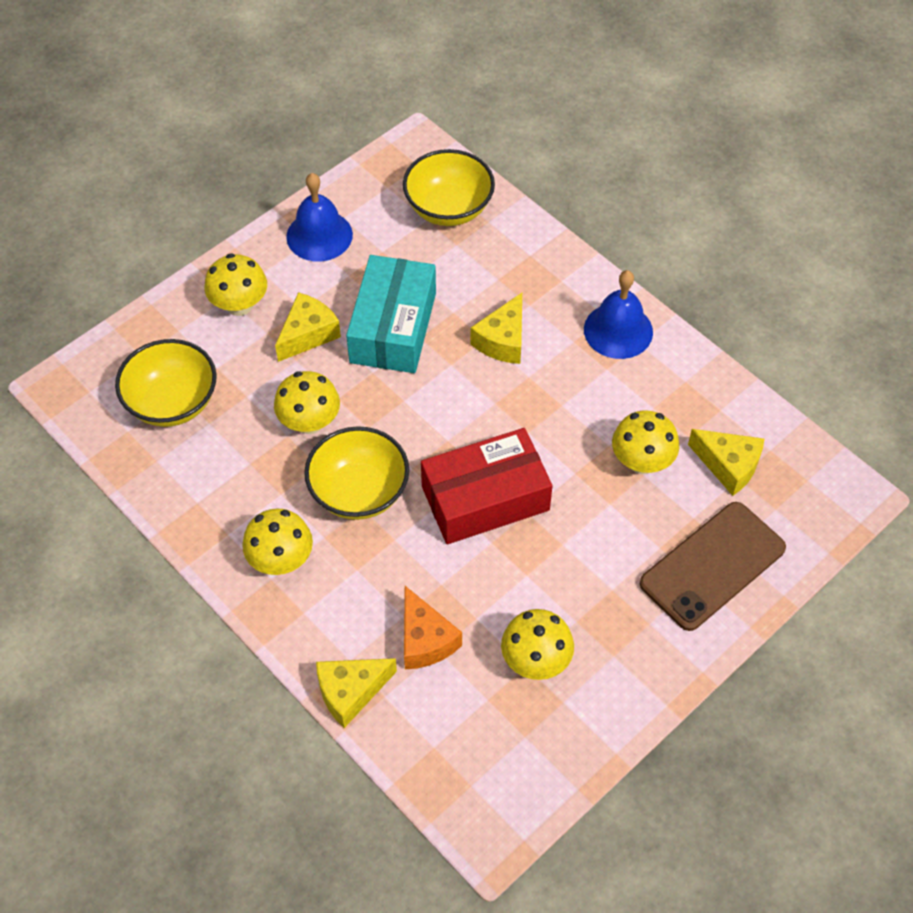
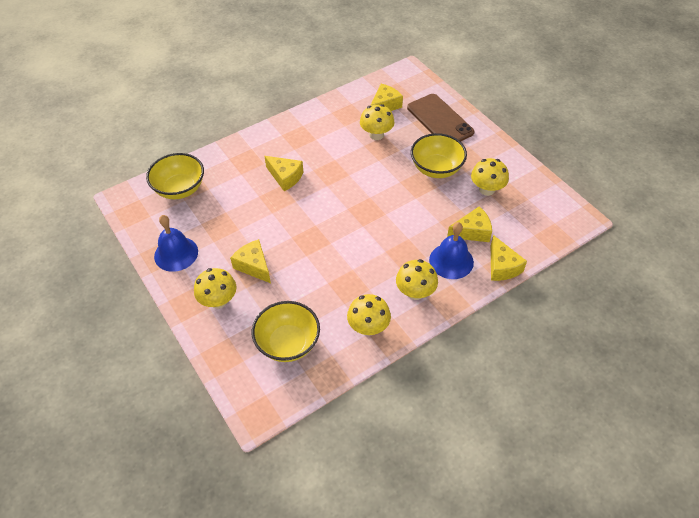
camera: 80 degrees left, 5 degrees down
yellow mushroom [274,371,340,434] -> yellow mushroom moved to [347,294,391,336]
yellow bowl [304,426,409,520] -> yellow bowl moved to [411,133,467,178]
turquoise box [346,255,436,373] -> none
orange cheese [404,586,462,669] -> yellow cheese [447,206,492,242]
red box [421,428,553,544] -> none
blue bell [584,270,653,359] -> blue bell moved to [429,222,474,279]

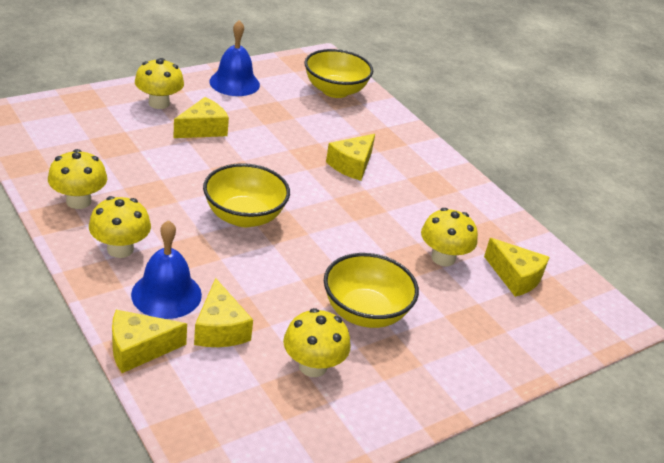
camera: 85 degrees right, 15 degrees down
yellow bowl [252,301,320,362] -> yellow bowl moved to [203,163,290,227]
brown phone [407,94,475,142] -> none

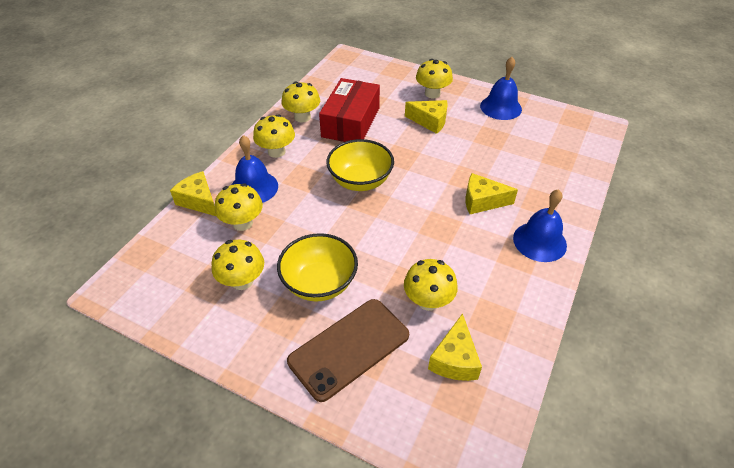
camera: 65 degrees right, 10 degrees up
yellow cheese [194,278,253,347] -> yellow mushroom [215,183,263,231]
yellow bowl [304,49,373,98] -> none
none -> brown phone [287,299,409,402]
none -> red box [319,78,380,142]
none -> blue bell [513,189,567,262]

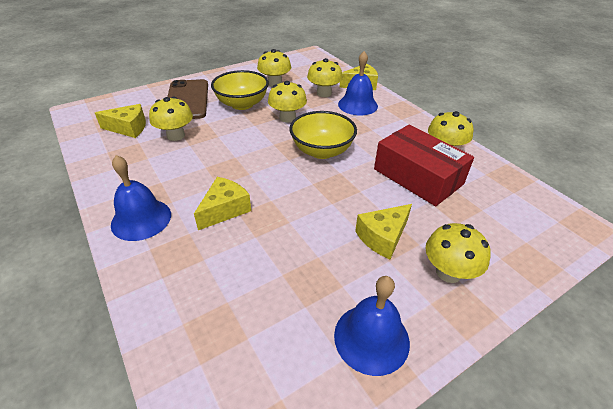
camera: 120 degrees right, 5 degrees down
yellow mushroom [253,114,295,158] -> yellow mushroom moved to [268,81,307,122]
yellow cheese [428,313,482,381] -> yellow cheese turned 135 degrees clockwise [95,104,146,138]

